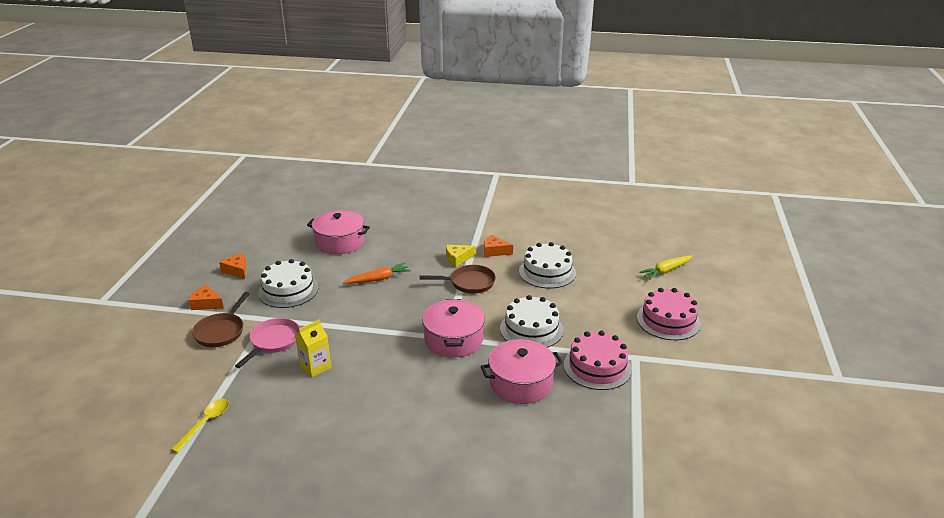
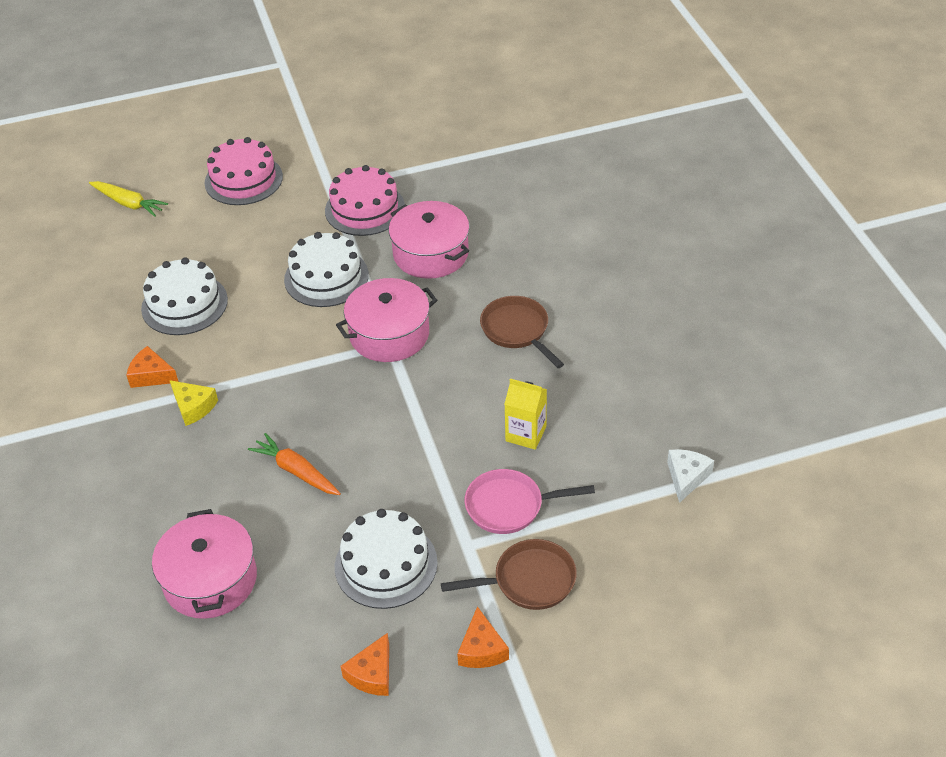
camera: 115 degrees left, 15 degrees up
yellow spoon [171,399,229,453] -> white cheese [667,449,714,503]
brown pan [420,265,496,294] -> brown pan moved to [480,296,564,368]
orange cheese [484,235,513,257] -> orange cheese turned 120 degrees clockwise [126,346,179,388]

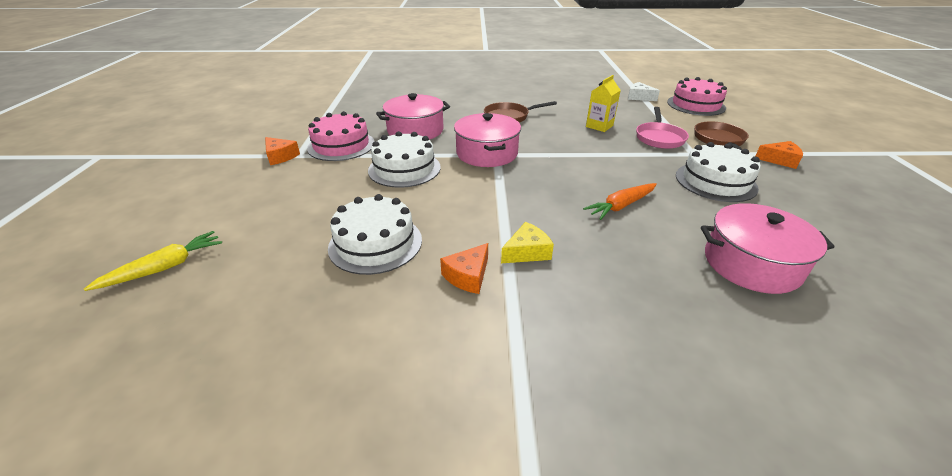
camera: 75 degrees left, 10 degrees down
pink cake [205,137,283,205] -> pink cake moved to [667,77,727,116]
orange cheese [341,633,389,696] -> orange cheese moved to [265,137,300,165]

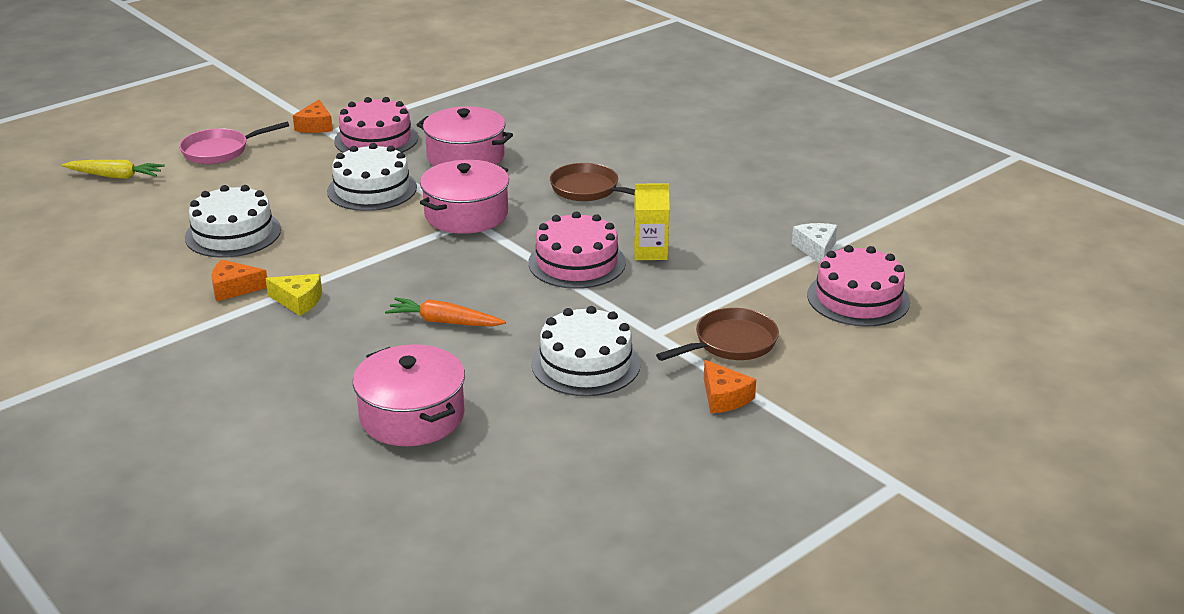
camera: 50 degrees right, 5 degrees down
pink pan [636,107,689,149] -> pink pan moved to [179,122,289,164]
none -> pink cake [528,211,626,289]

